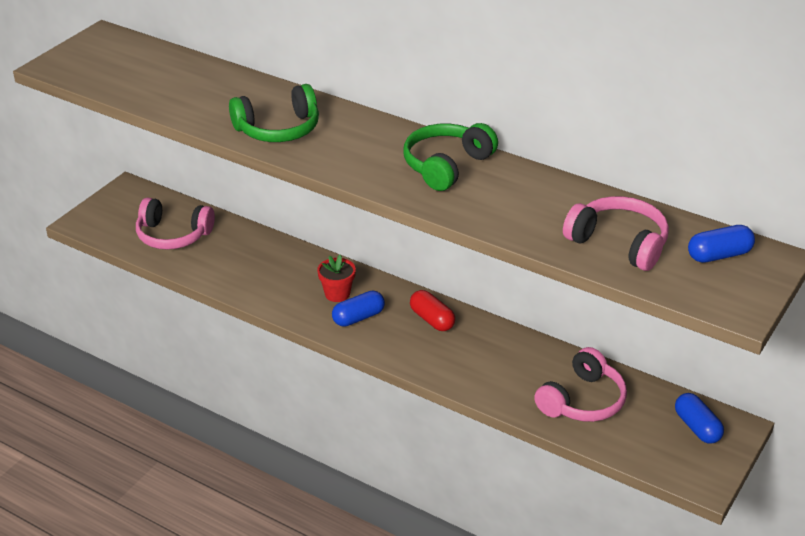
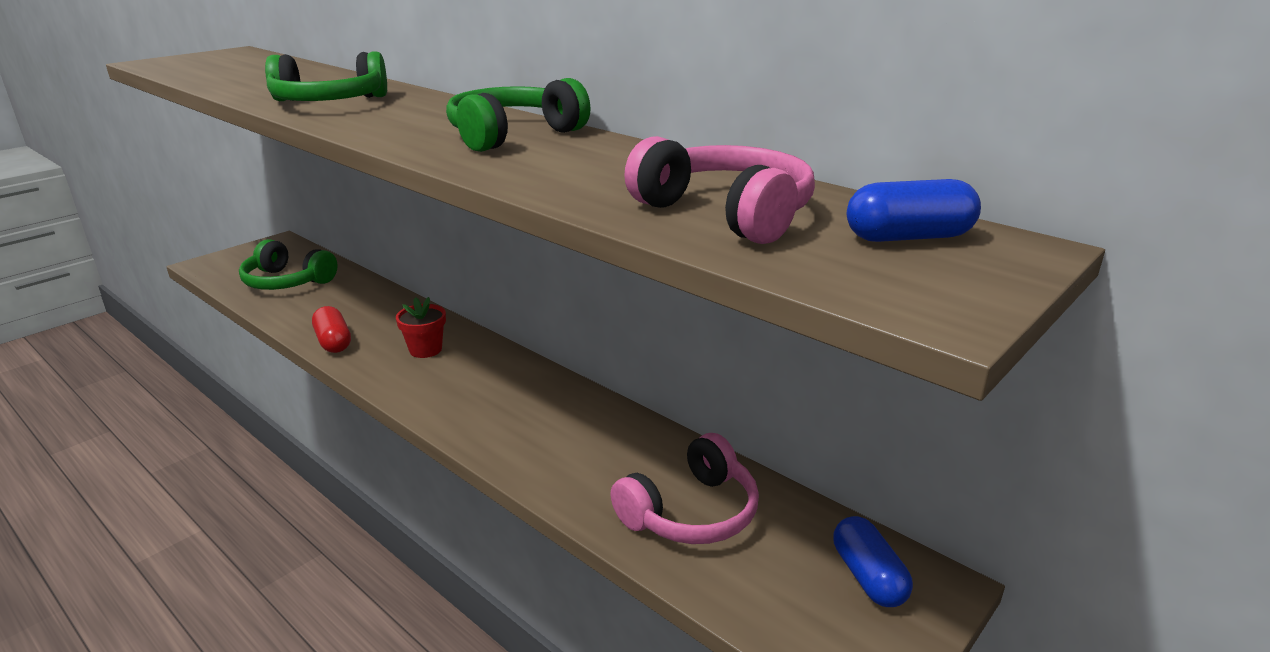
camera: 10 degrees right, 10 degrees down
pink headphones [136,197,215,250] -> green headphones [239,239,338,290]
blue capsule [332,291,385,327] -> none
red capsule [410,290,456,331] -> red capsule moved to [312,306,351,353]

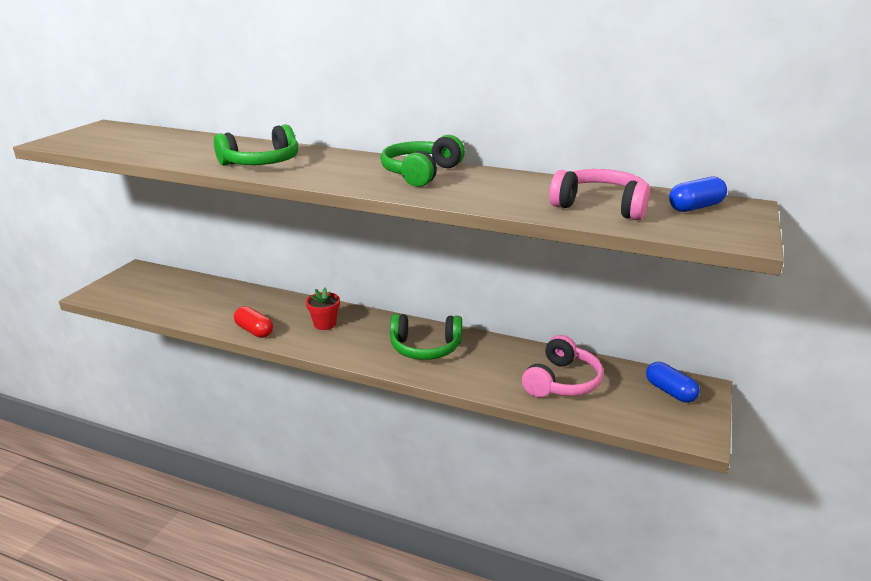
camera: 20 degrees left, 0 degrees up
green headphones [239,239,338,290] -> green headphones moved to [390,314,462,360]

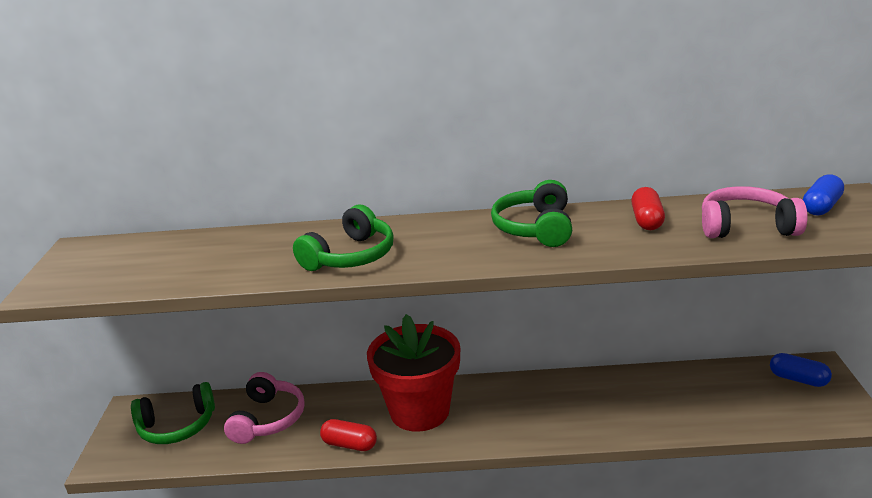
camera: 20 degrees left, 0 degrees up
red flower pot [306,288,340,330] -> red flower pot [367,314,460,432], size x2.35
green headphones [390,314,462,360] -> green headphones moved to [131,382,215,444]
pink headphones [522,335,604,397] -> pink headphones moved to [224,372,305,444]
none -> red capsule [631,187,665,230]

